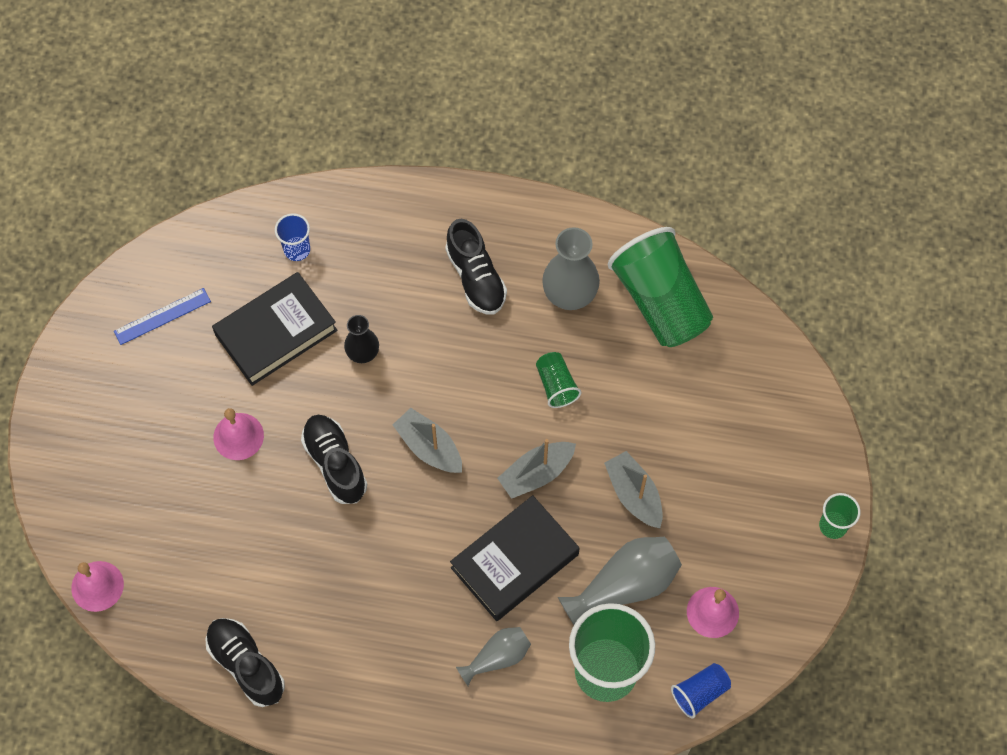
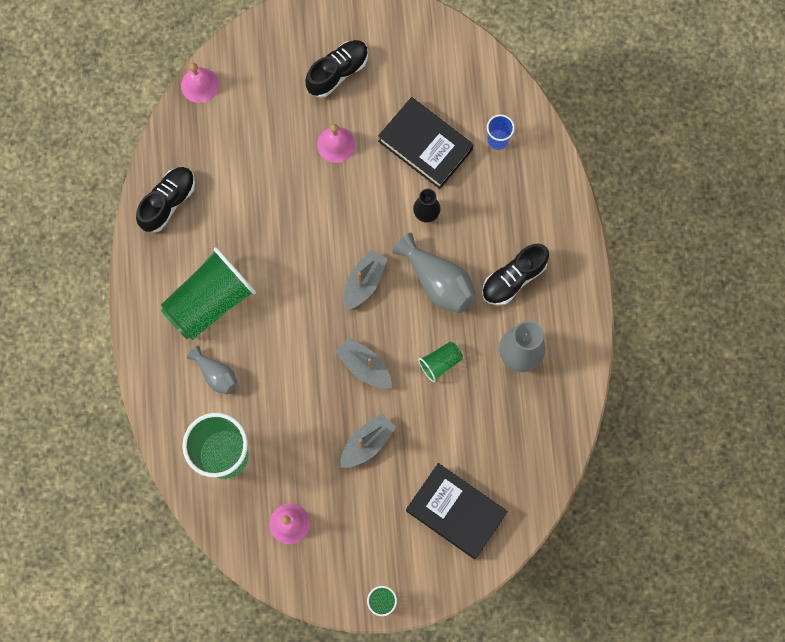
camera: 75 degrees right, 10 degrees up
blue ruler [114,288,211,345] -> none
black shoe [301,415,367,504] -> black shoe moved to [305,40,368,98]
black book [450,495,580,621] -> black book moved to [406,463,508,559]
grey vase [558,537,682,625] -> grey vase moved to [393,233,476,313]
green cup [607,227,713,347] -> green cup moved to [161,247,256,340]
blue cup [671,663,731,719] -> none

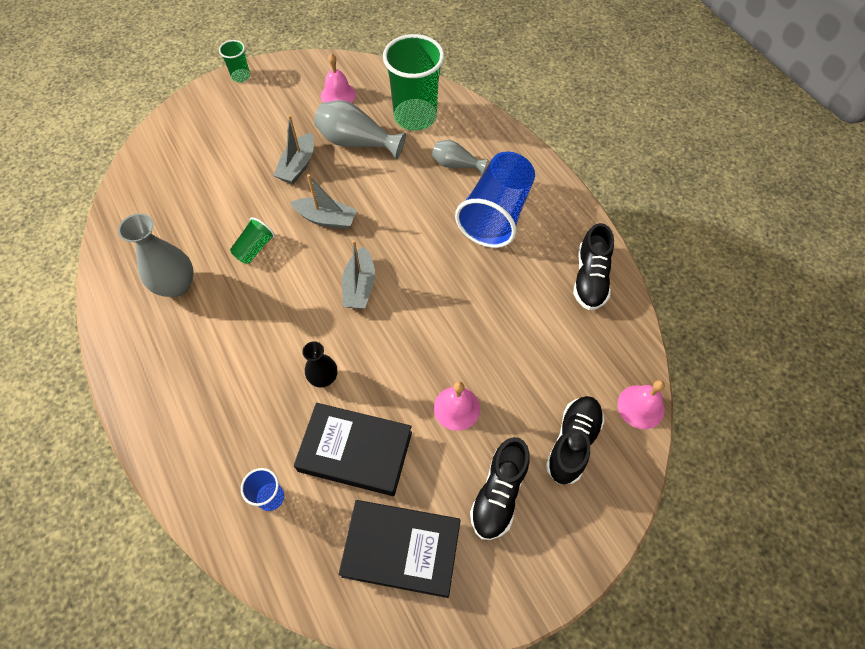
camera: 155 degrees right, 15 degrees down
green cup [161,247,256,340] -> blue cup [455,151,535,248]
grey vase [393,233,476,313] -> grey vase moved to [314,100,406,159]
black book [406,463,508,559] -> black book moved to [338,500,461,598]
black shoe [482,244,549,305] -> black shoe moved to [546,396,605,484]

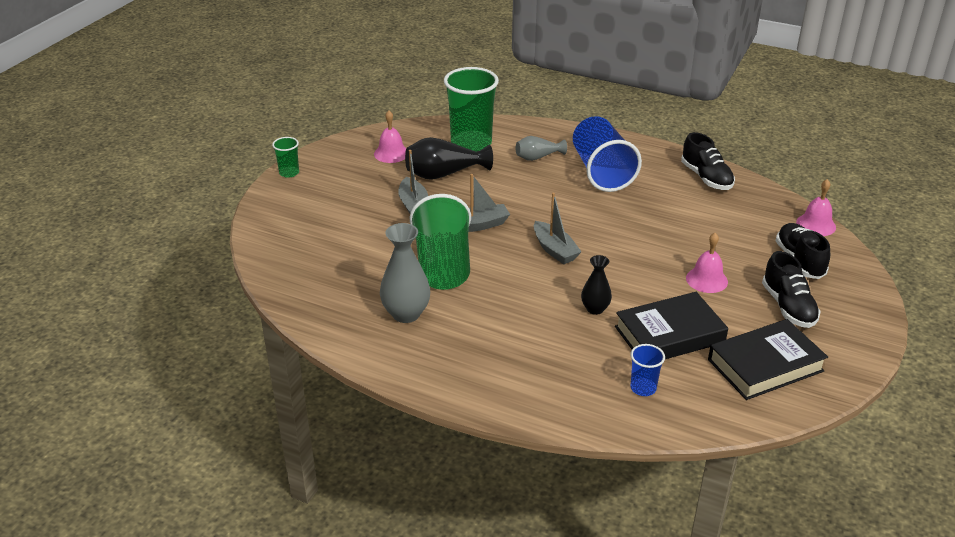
camera: 35 degrees left, 25 degrees down
green cup [230,218,275,264] -> green cup [410,194,471,290], size x2.16
grey vase [314,100,406,159] -> black vase [405,137,493,180]

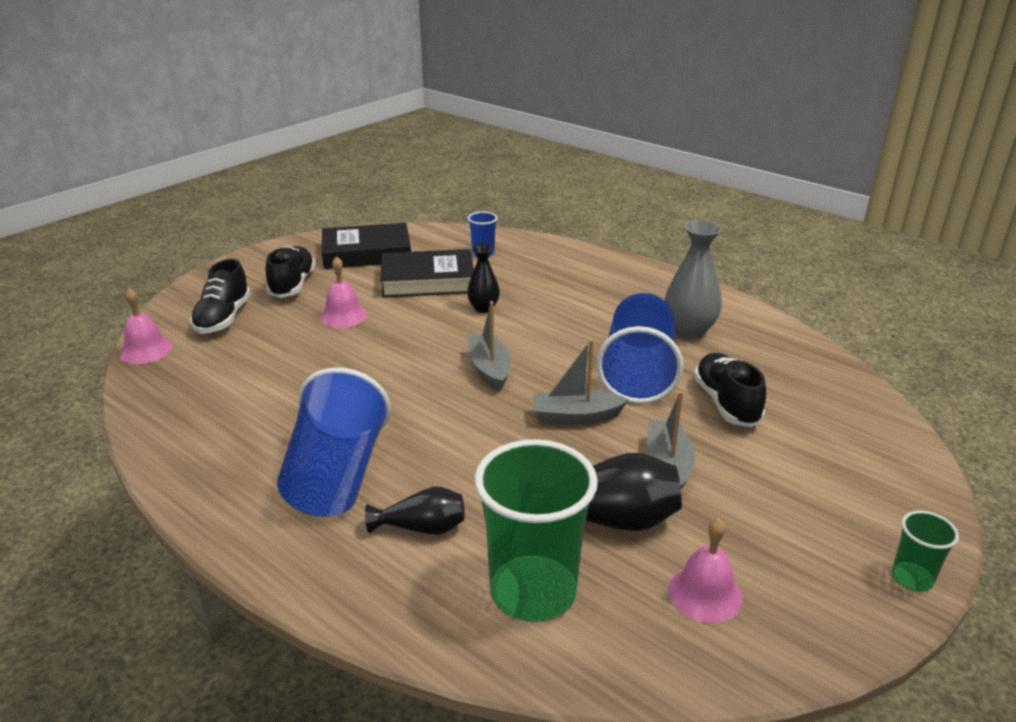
camera: 165 degrees left, 5 degrees down
green cup [410,194,471,290] -> blue cup [596,293,684,404]
grey vase [515,136,567,161] -> black vase [365,487,465,535]
black shoe [681,132,735,190] -> black shoe moved to [694,353,766,427]

